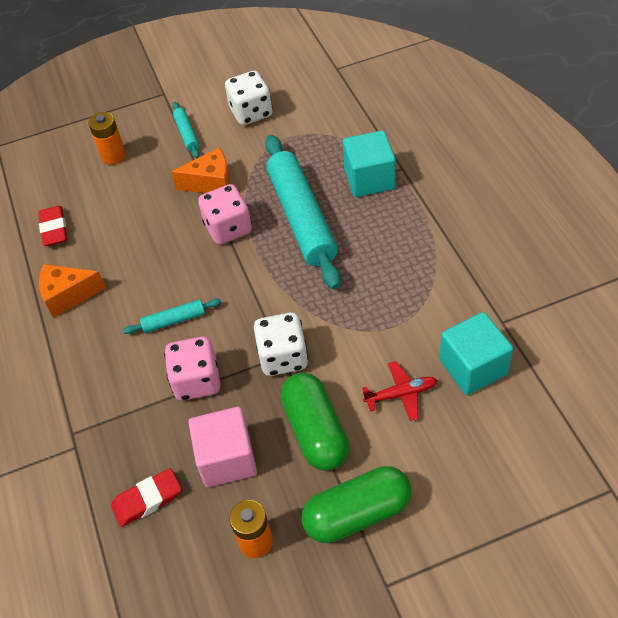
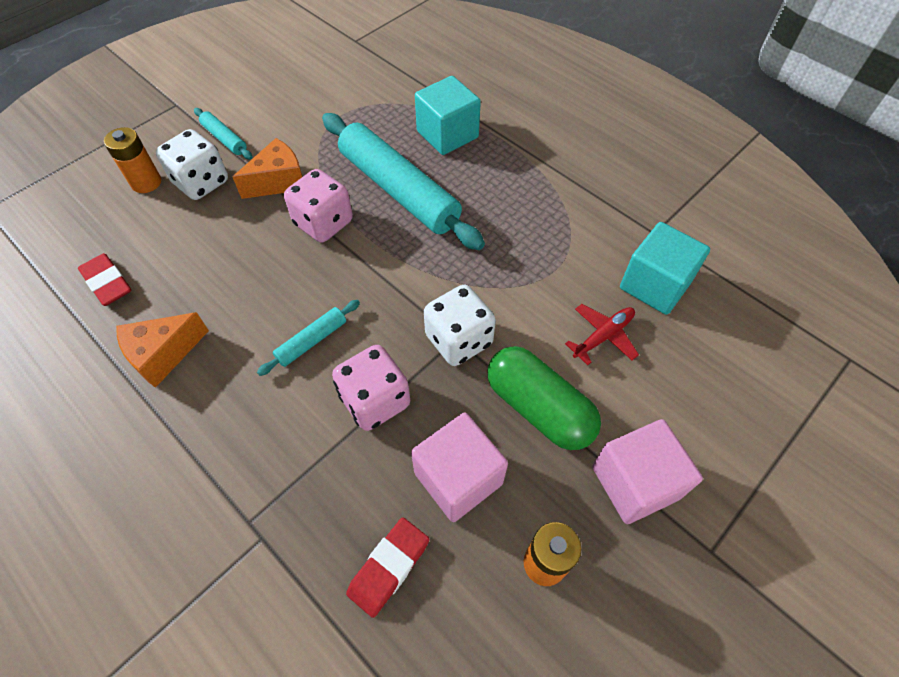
camera: 30 degrees left, 5 degrees up
white dice [225,71,272,125] -> white dice moved to [156,129,228,200]
green capsule [301,466,412,543] -> pink cube [592,419,703,524]

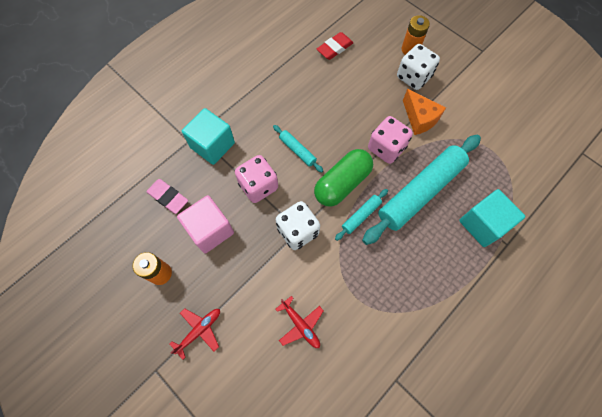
camera: 90 degrees right, 10 degrees up
orange cheese [116,312,209,388] -> none
turquoise rolling pin [194,108,253,160] -> turquoise rolling pin moved to [335,189,388,241]
red eraser [346,518,429,618] -> pink eraser [146,179,188,214]
green capsule [488,346,601,450] -> green capsule moved to [314,149,373,206]
pink cube [592,419,703,524] -> red plane [169,308,220,360]
turquoise cube [620,222,710,315] -> turquoise cube moved to [182,108,235,165]

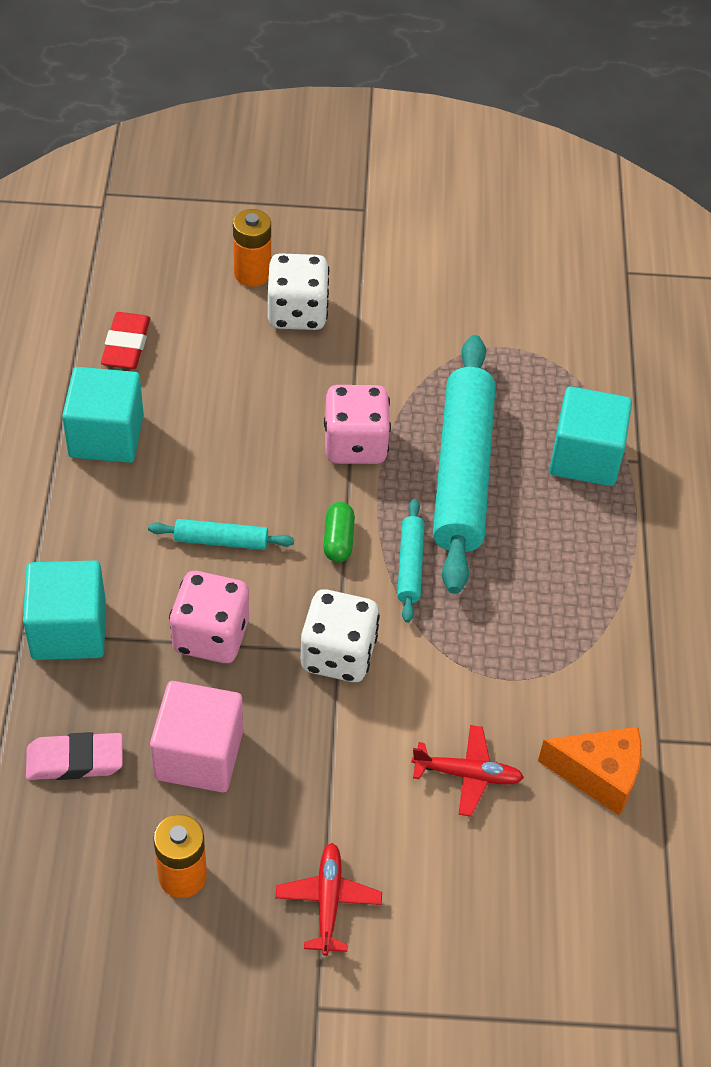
camera: 45 degrees left, 15 degrees down
green capsule [314,149,373,206] -> green capsule [323,502,355,562], size x0.48
orange cheese [403,89,446,135] -> orange cheese moved to [538,727,642,815]
none -> turquoise cube [62,367,144,463]

